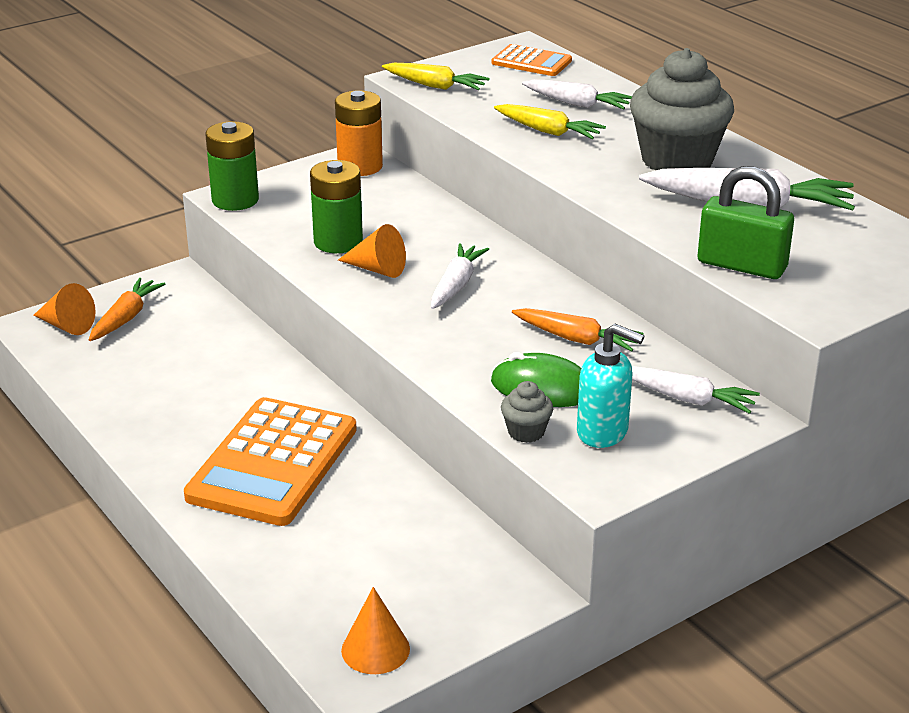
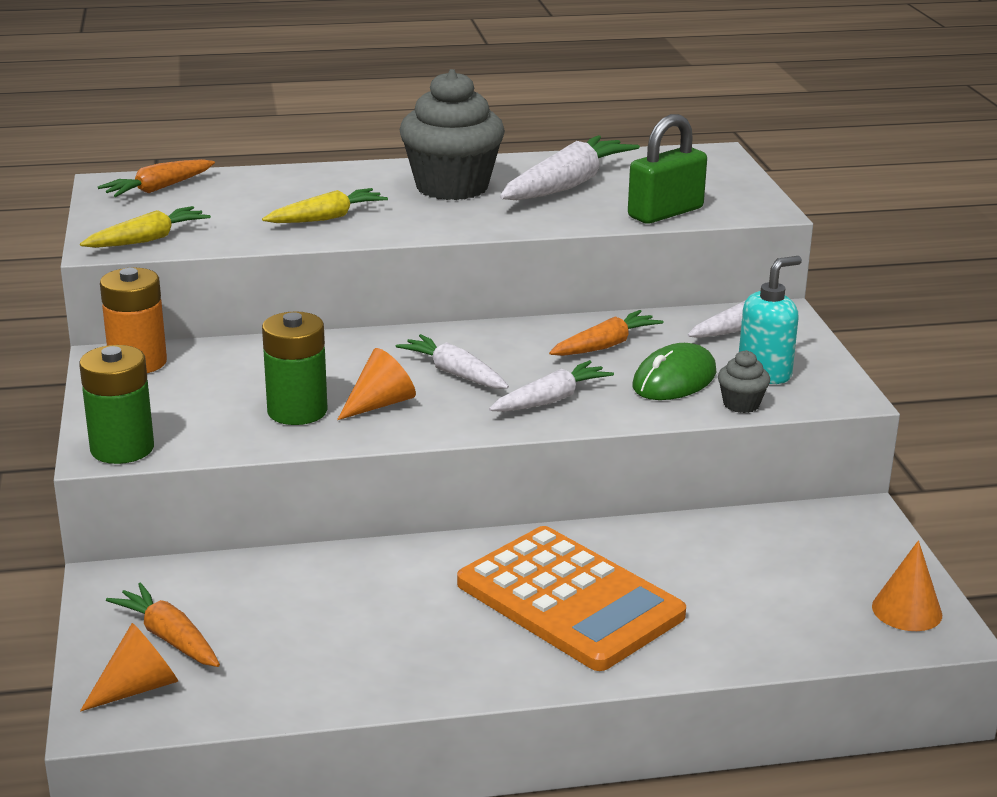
camera: 65 degrees left, 5 degrees down
orange calculator [492,44,572,76] -> orange carrot [98,159,215,197]
white carrot [522,79,632,109] -> white carrot moved to [489,360,614,412]

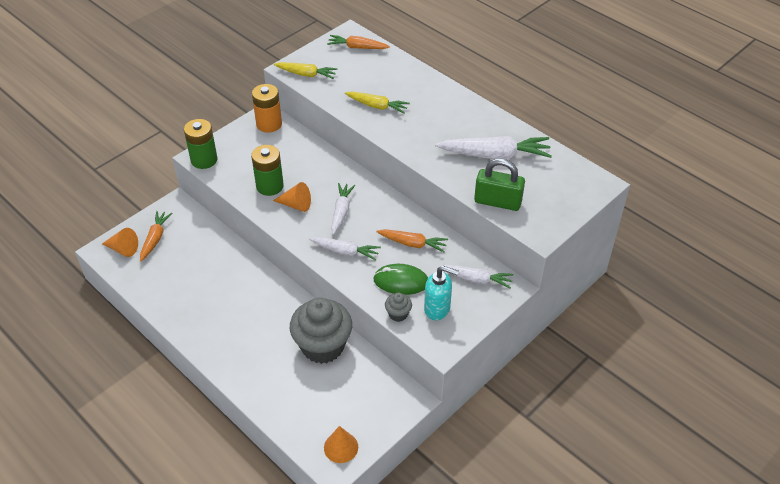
camera: 55 degrees right, 20 degrees up
grey cupcake [400,69,505,200] -> grey cupcake moved to [290,297,352,364]
orange calculator [457,526,686,671] -> none

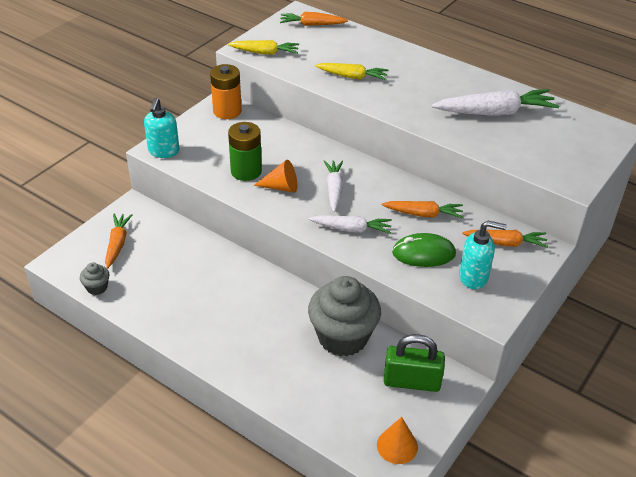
camera: 10 degrees left, 5 degrees down
orange cone [102,228,138,257] -> none
green battery [184,119,217,169] -> turquoise soap dispenser [144,98,179,158]
grey cupcake [385,293,412,322] -> grey cupcake moved to [80,263,109,295]
white carrot [439,265,514,289] -> orange carrot [462,230,548,248]
green padlock [474,158,525,211] -> green padlock moved to [384,334,445,392]

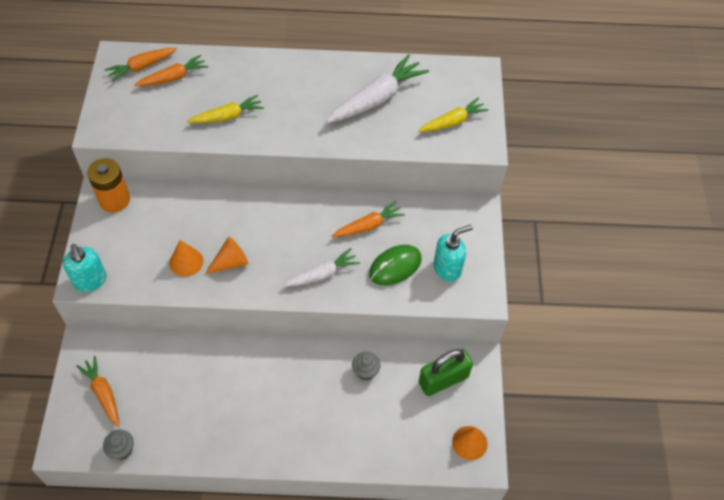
camera: 35 degrees left, 15 degrees up
yellow carrot [228,40,299,55] -> yellow carrot moved to [419,97,489,132]
green battery [228,122,262,181] -> orange cone [169,240,203,277]
grey cupcake [308,276,381,356] -> grey cupcake [352,352,381,380], size x0.43
white carrot [324,160,343,212] -> none
orange carrot [462,230,548,248] -> orange carrot moved to [134,55,208,86]

